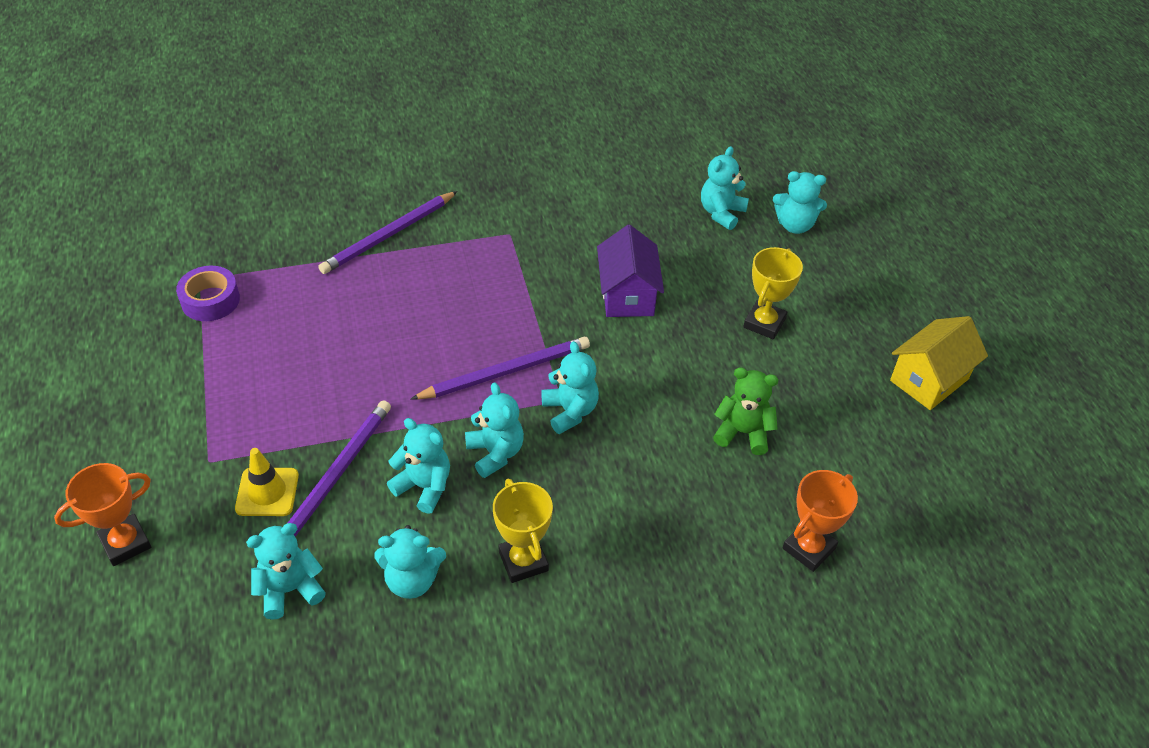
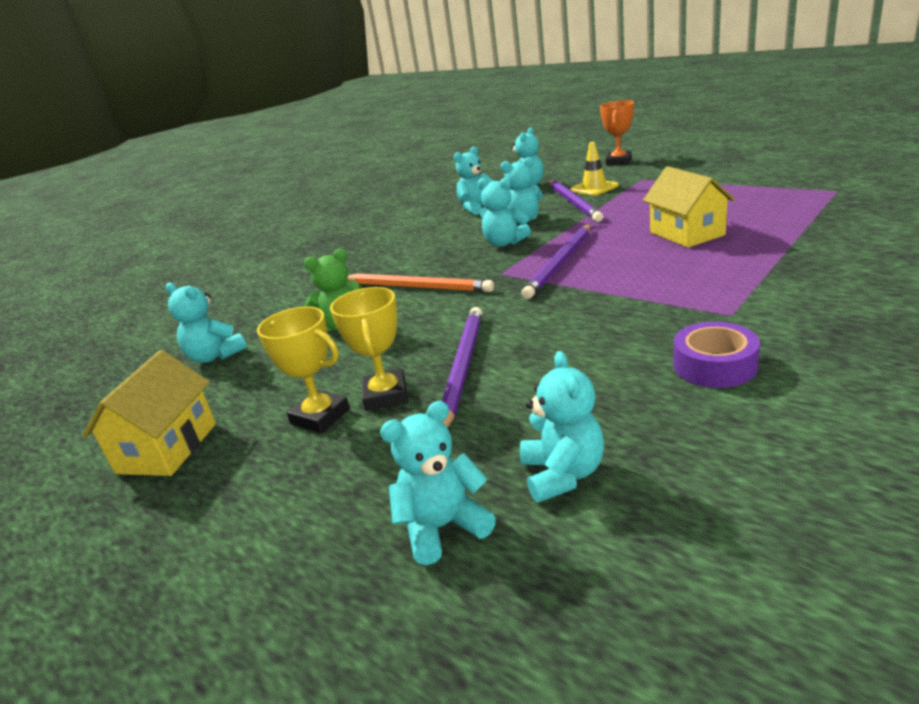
camera: 150 degrees right, 20 degrees down
purple tape [176,266,240,321] -> purple tape moved to [673,322,760,388]
purple pencil [318,191,458,274] -> purple pencil moved to [442,307,483,428]
yellow trophy [493,479,553,583] -> yellow trophy moved to [257,306,350,433]
turquoise teddy bear [541,341,599,434] -> turquoise teddy bear moved to [166,283,247,363]
purple house [597,225,664,317] -> none
orange trophy [783,470,858,572] -> none
none -> orange pencil [347,273,494,292]
none -> yellow house [643,166,735,248]

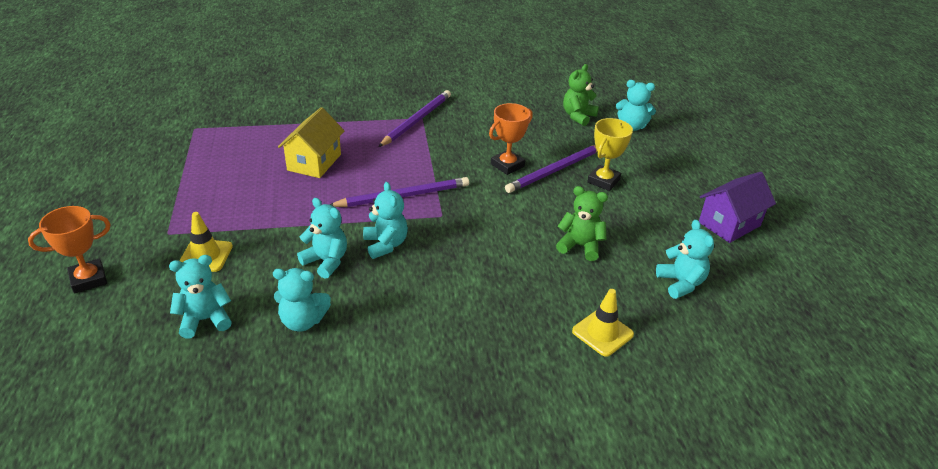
camera: 145 degrees left, 10 degrees up
yellow house [82,350,216,476] -> purple house [699,172,776,243]
yellow trophy [257,306,350,433] -> none
orange pencil [347,273,494,292] -> none
turquoise teddy bear [520,351,604,503] -> green teddy bear [563,64,599,126]
purple pencil [549,180,603,222] -> purple pencil moved to [378,90,451,147]
purple tape [673,322,760,388] -> none
none -> orange trophy [489,103,533,175]
none -> yellow traffic cone [572,289,634,357]

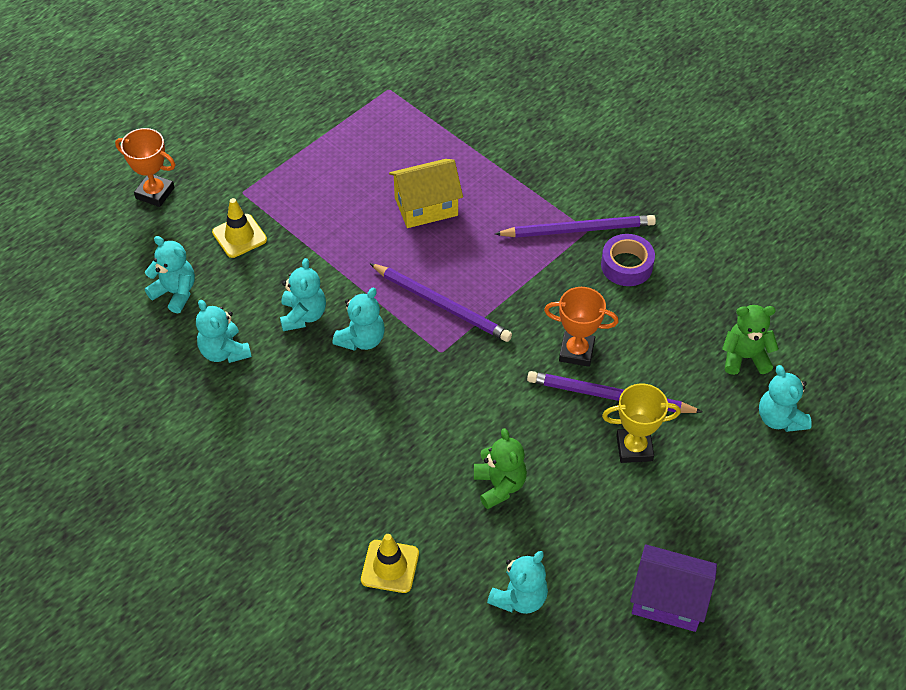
camera: 55 degrees right, 15 degrees up
none -> purple tape [601,234,655,286]

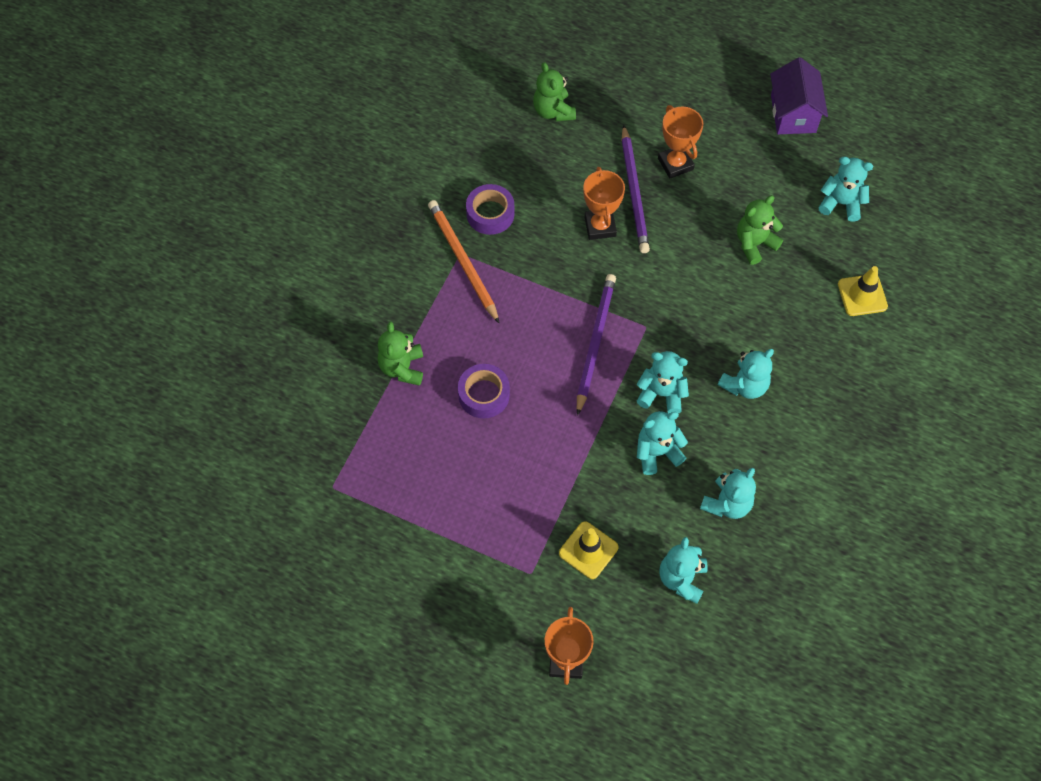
camera: 110 degrees left, 10 degrees up
yellow house [389,159,463,228] -> purple tape [458,364,510,418]
purple pencil [495,215,656,238] -> orange pencil [428,200,500,324]
yellow trophy [602,383,681,463] -> orange trophy [658,105,703,179]
turquoise teddy bear [759,365,812,432] -> turquoise teddy bear moved to [718,349,774,399]
none -> green teddy bear [378,322,423,386]

